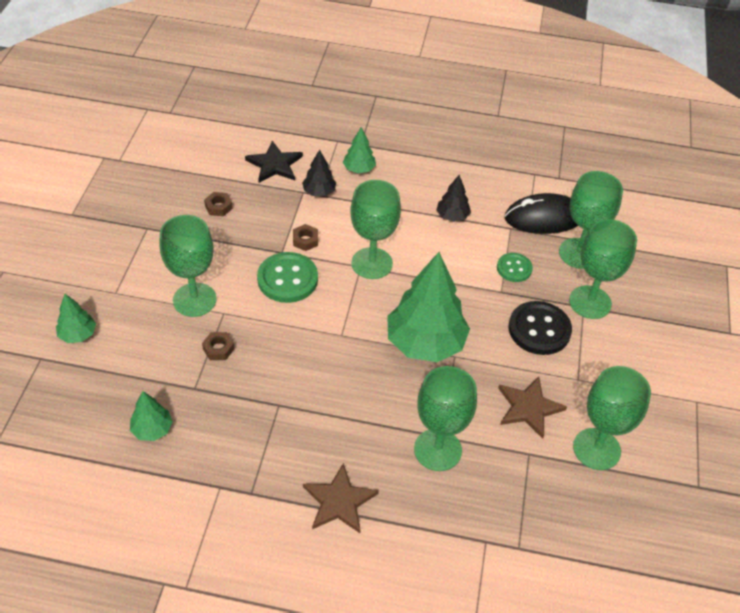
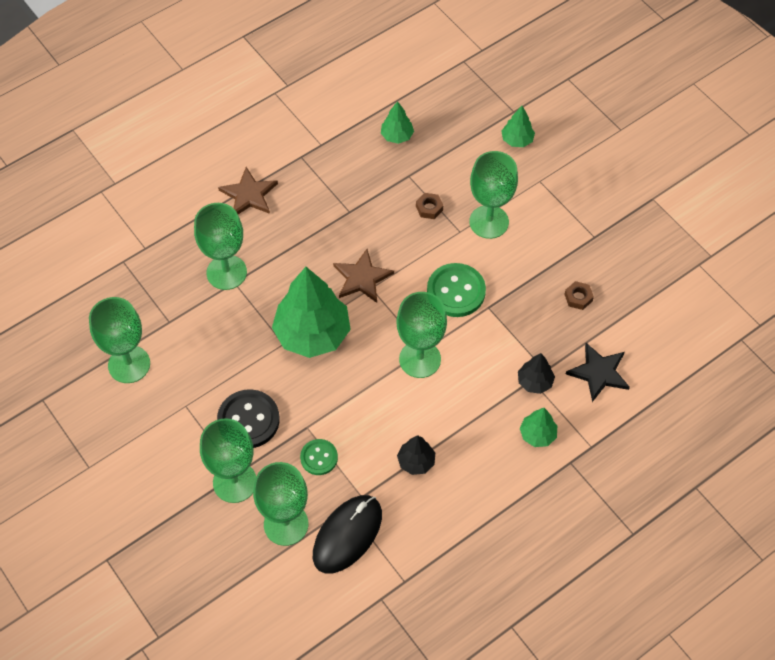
camera: 135 degrees right, 10 degrees up
brown nut [293,224,318,251] -> none
brown star [498,377,567,439] -> brown star moved to [333,249,394,303]

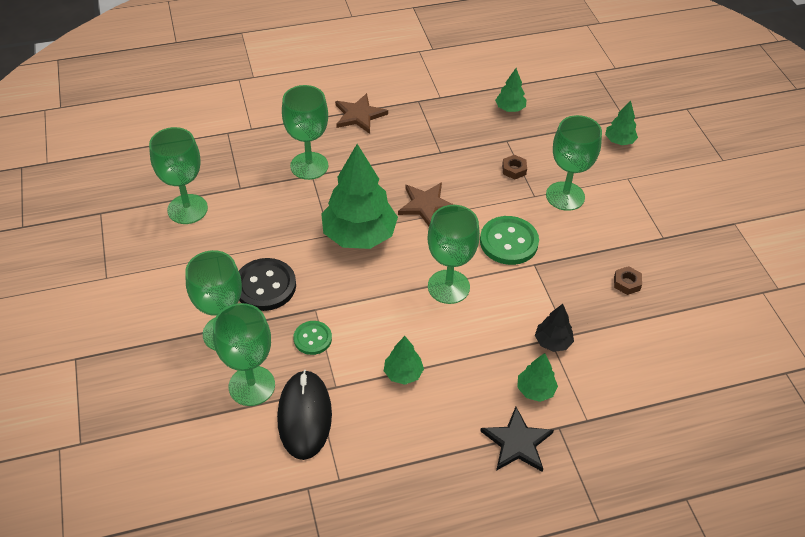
camera: 20 degrees right, 10 degrees down
black mouse [313,495,382,574] -> black mouse turned 60 degrees counterclockwise [277,370,332,460]
black tree [397,435,435,475] -> green tree [384,336,424,385]
black star [566,343,630,402] -> black star moved to [480,407,554,472]

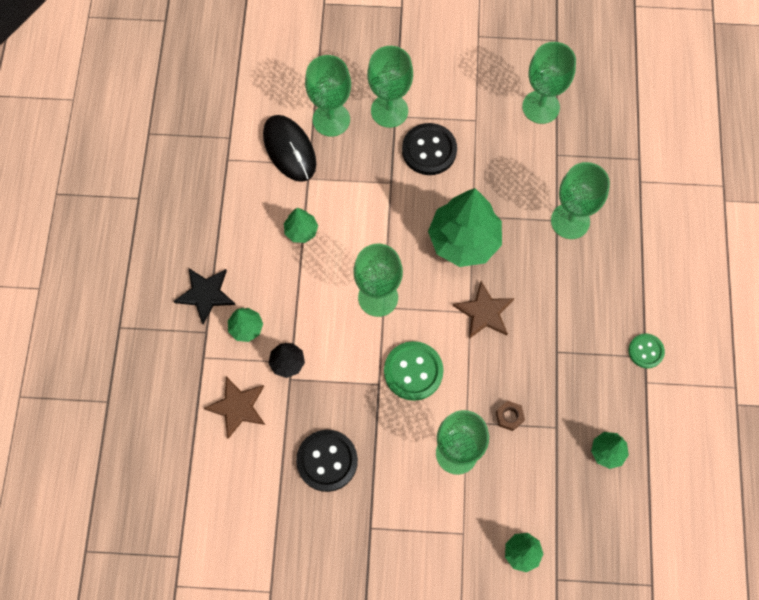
camera: 110 degrees right, 20 degrees up
black mouse [277,370,332,460] -> black mouse turned 45 degrees clockwise [263,115,316,182]
green button [293,321,332,355] -> green button moved to [629,333,665,368]
brown star [335,93,388,134] -> brown star moved to [204,376,265,439]
brown nut [614,266,642,295] -> black button [296,430,358,492]

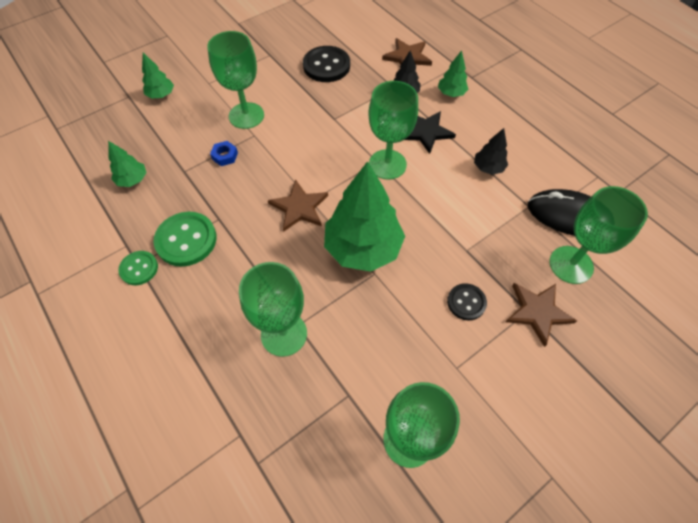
camera: 140 degrees right, 10 degrees down
black star [173,268,235,324] -> black star moved to [405,111,456,154]
green tree [284,208,318,243] -> black tree [474,128,508,175]
green goblet [367,46,413,128] -> brown star [505,283,577,347]
green button [384,341,444,401] -> green button moved to [154,212,216,267]
black button [402,123,457,175] -> black button [447,283,487,320], size x0.60
brown nut [496,401,525,431] -> blue nut [210,141,238,166]

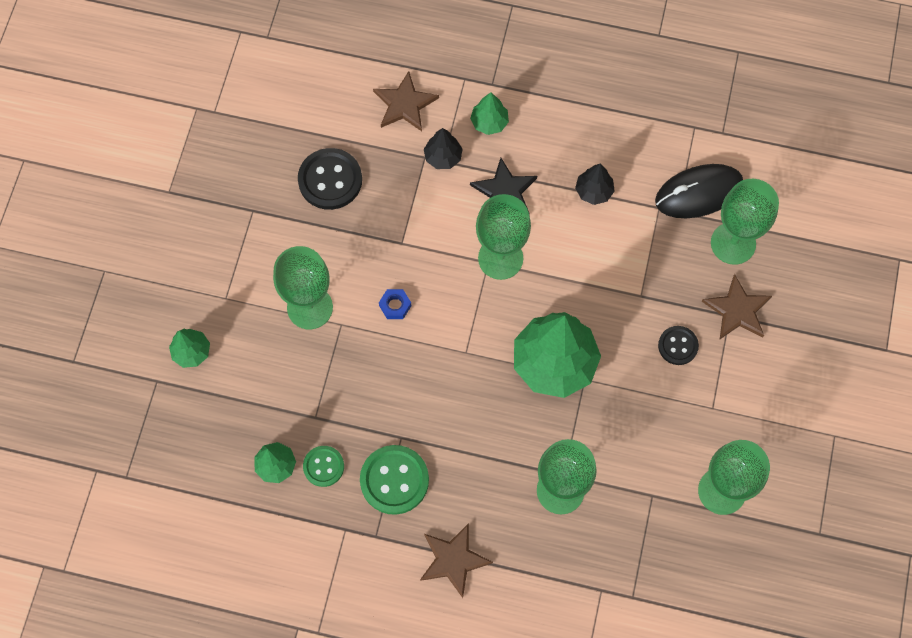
camera: 40 degrees left, 10 degrees up
green button [118,251,158,285] -> green button moved to [303,446,344,487]
blue nut [210,141,238,166] -> blue nut moved to [379,289,411,319]
brown star [268,179,328,232] -> brown star moved to [420,523,493,598]

